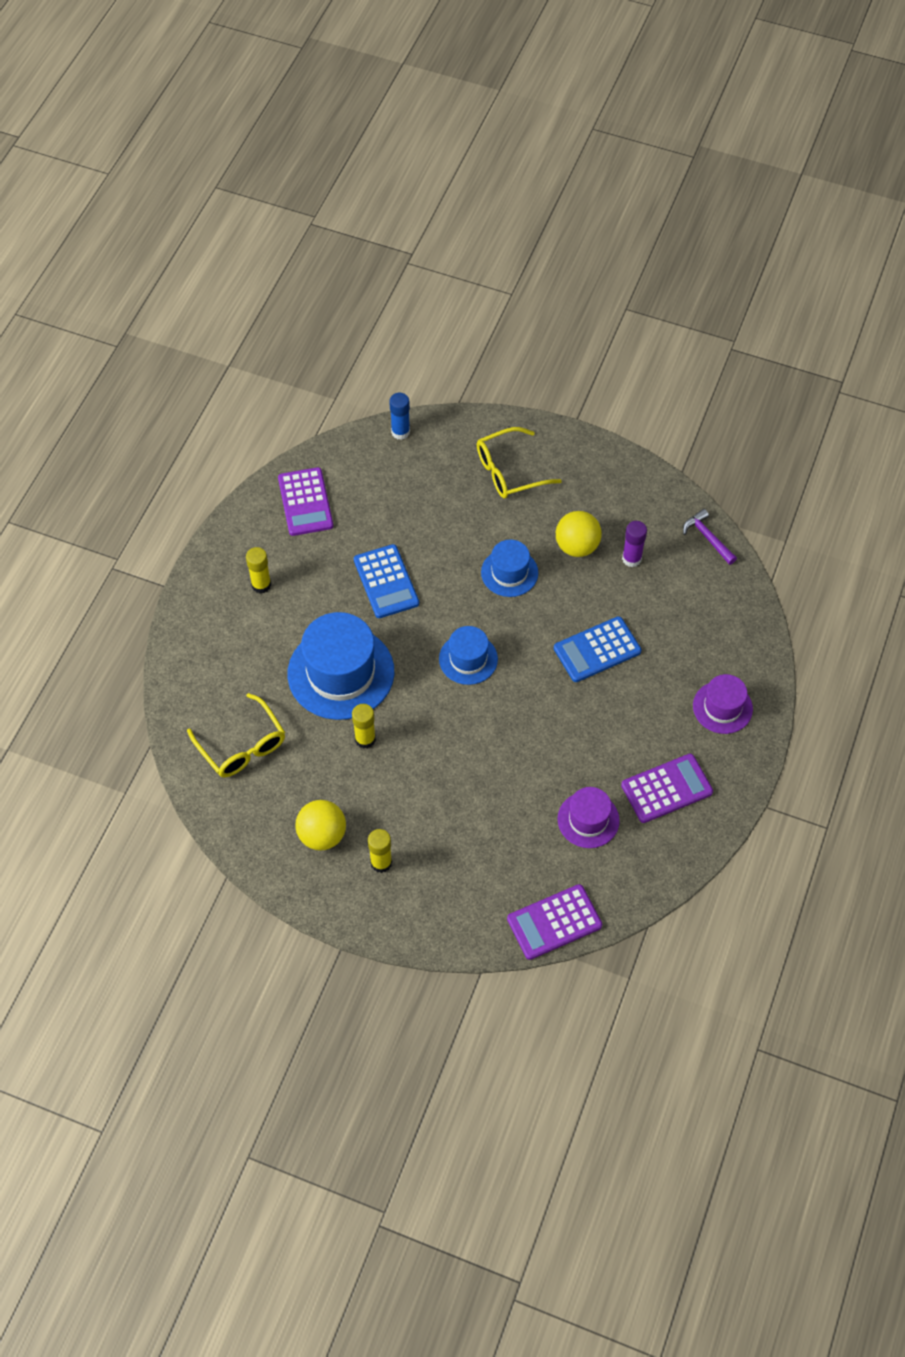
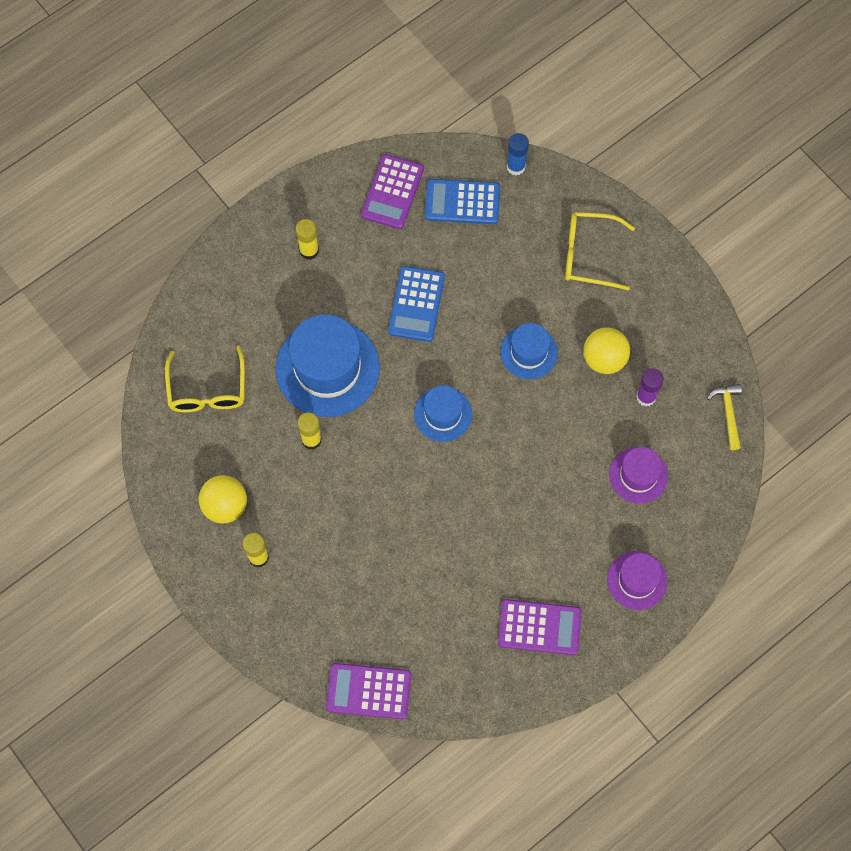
camera: 30 degrees right, 10 degrees up
blue calculator [554,616,641,682] -> blue calculator moved to [425,179,500,224]
purple hat [557,787,620,848] -> purple hat moved to [609,447,668,504]
purple hammer [683,509,737,565] -> yellow hammer [707,384,742,450]

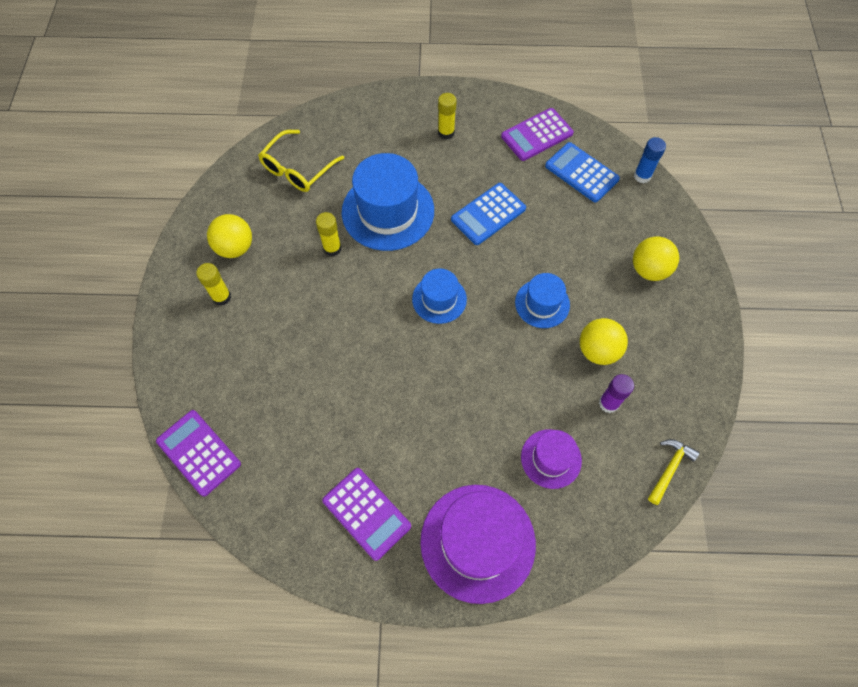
camera: 40 degrees right, 5 degrees down
yellow glasses [565,212,635,290] -> yellow ball [633,236,679,281]
purple hat [607,551,667,610] -> purple hat [420,485,536,604], size x1.81

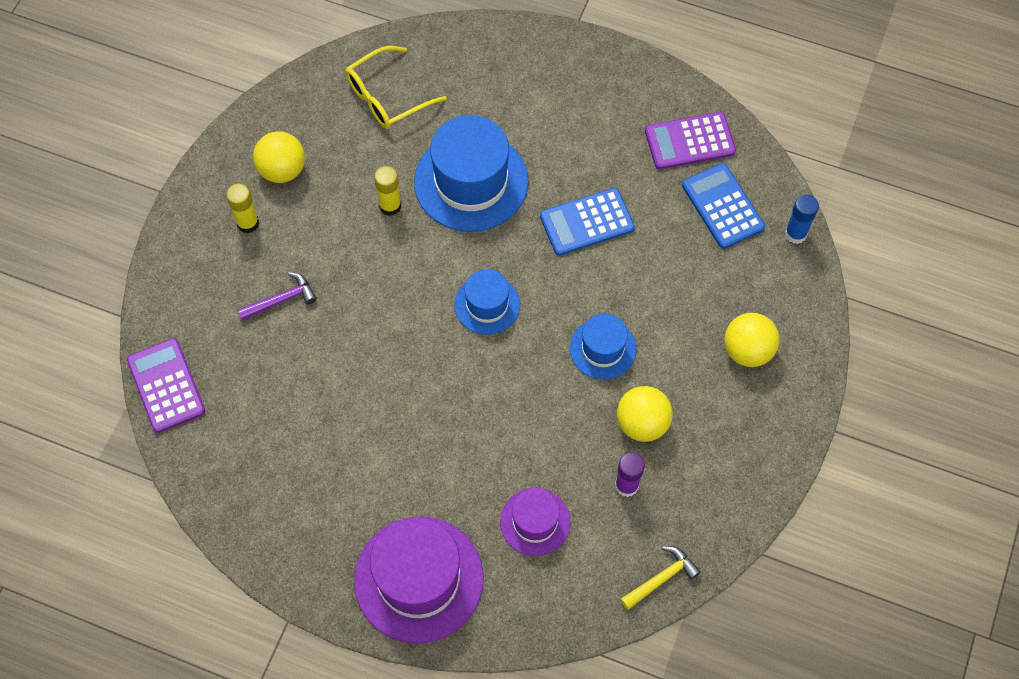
camera: 20 degrees right, 0 degrees up
purple calculator [322,468,411,561] -> none
yellow glue stick [438,93,457,140] -> none
none -> purple hammer [238,272,317,320]

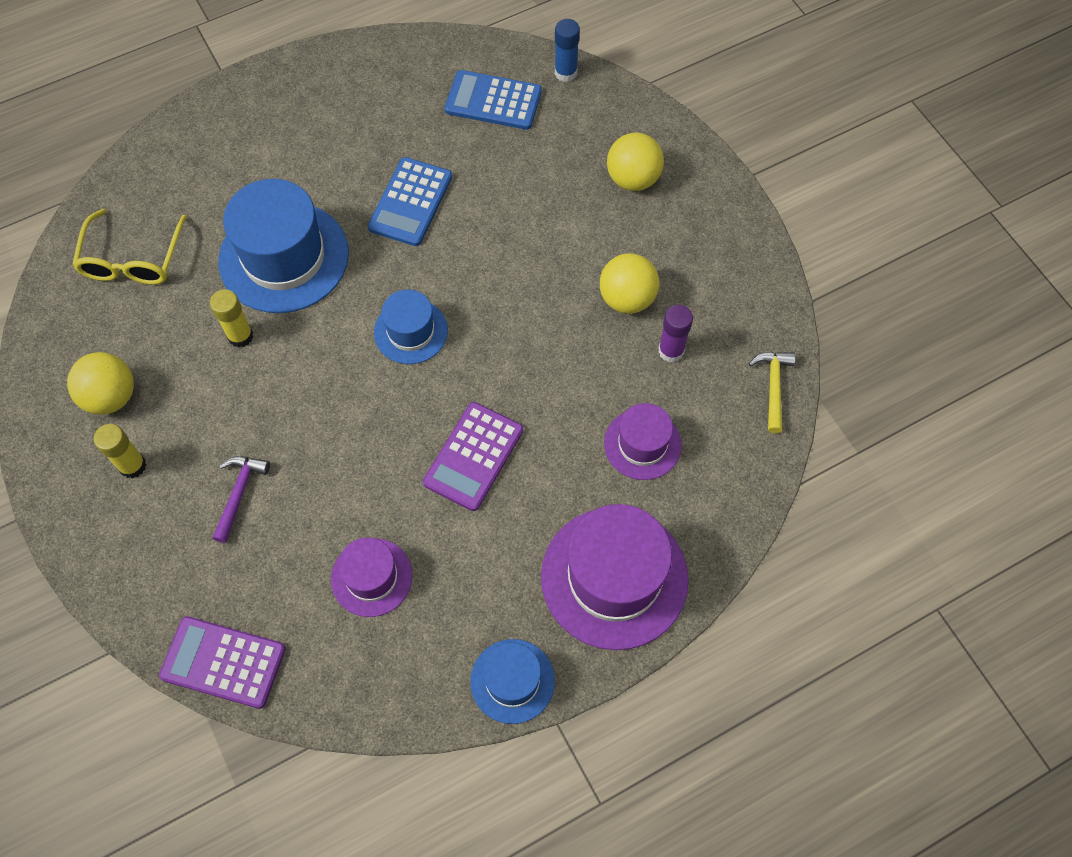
camera: 50 degrees left, 0 degrees up
blue hat [570,313,636,379] -> blue hat moved to [470,639,555,724]
purple calculator [645,112,736,169] -> purple calculator moved to [423,402,523,511]
none -> purple hat [331,538,413,617]

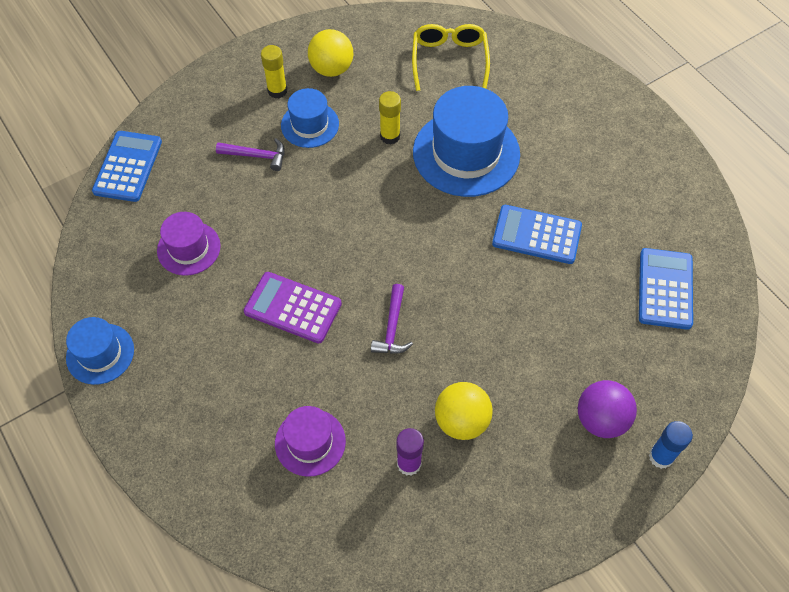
camera: 85 degrees right, 5 degrees down
yellow glasses [72,209,187,284] -> yellow glasses turned 90 degrees clockwise [412,24,490,91]
purple calculator [159,616,286,709] -> blue calculator [92,131,162,202]
blue hat [374,290,448,364] -> blue hat moved to [281,88,339,148]
purple hat [541,504,689,650] -> none
blue glue stick [555,19,580,82] -> blue glue stick moved to [649,421,693,469]
yellow ball [607,133,664,191] -> purple ball [578,380,637,438]
yellow hammer [749,352,796,433] -> none
none -> purple hammer [371,284,413,354]

